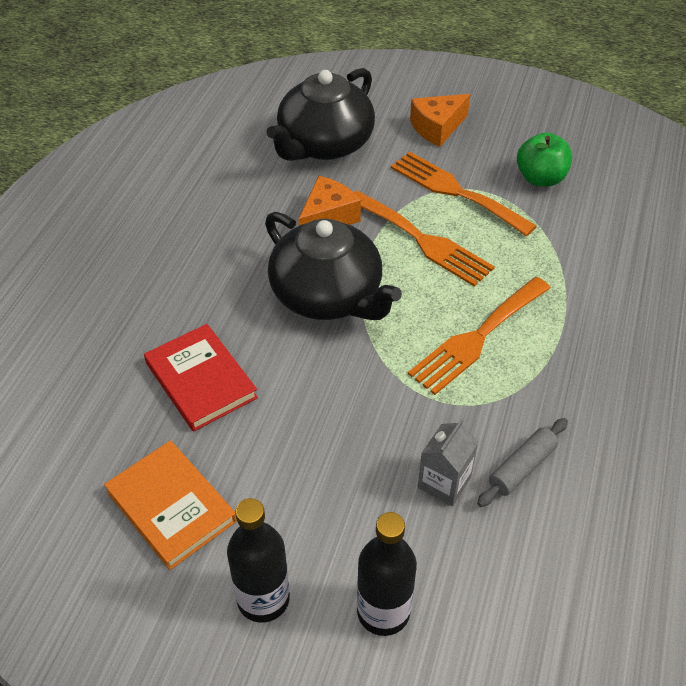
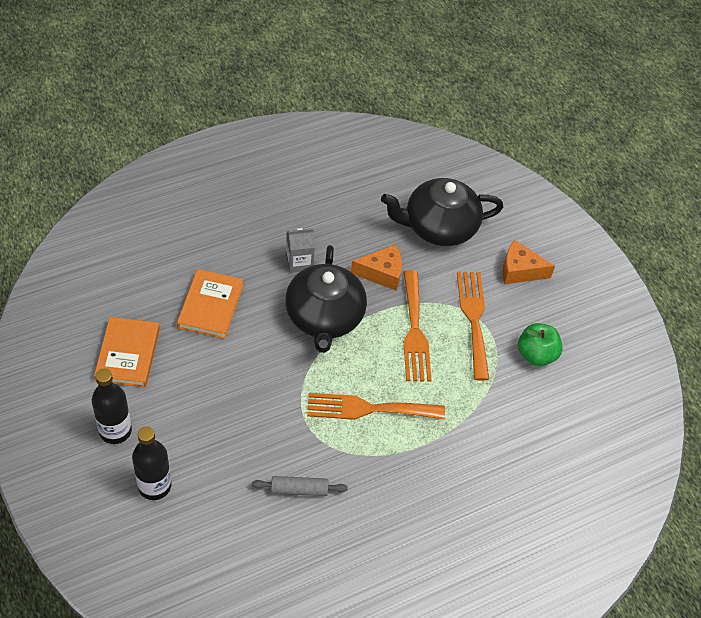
camera: 40 degrees right, 5 degrees up
red book [144,324,258,432] -> orange book [177,269,243,339]
grey carton [418,419,478,506] -> grey carton moved to [286,228,315,273]

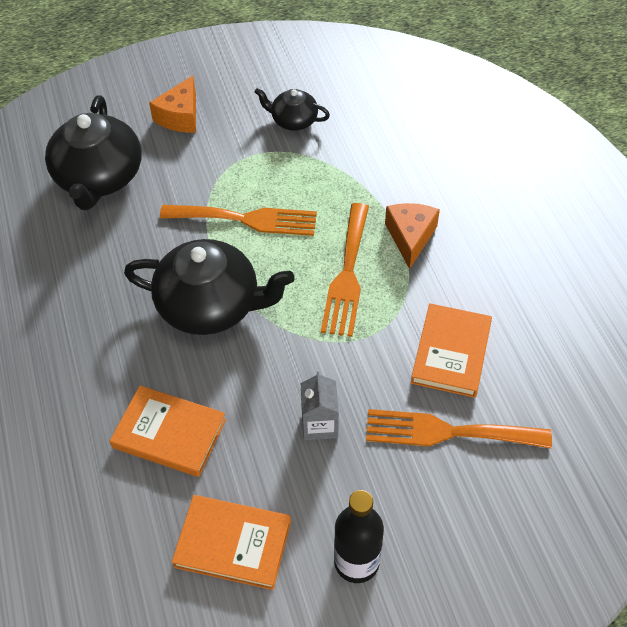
camera: 75 degrees left, 0 degrees up
black bottle [132,426,172,500] -> none
grey rolling pin [251,476,348,496] -> orange book [411,303,492,398]
grey carton [286,228,315,273] -> grey carton moved to [301,371,339,440]
orange cheese [351,244,402,291] -> orange cheese moved to [385,203,440,269]
orange fork [457,272,489,381] -> orange fork moved to [366,409,552,448]
green apple [518,323,563,366] -> black teapot [255,88,330,131]

